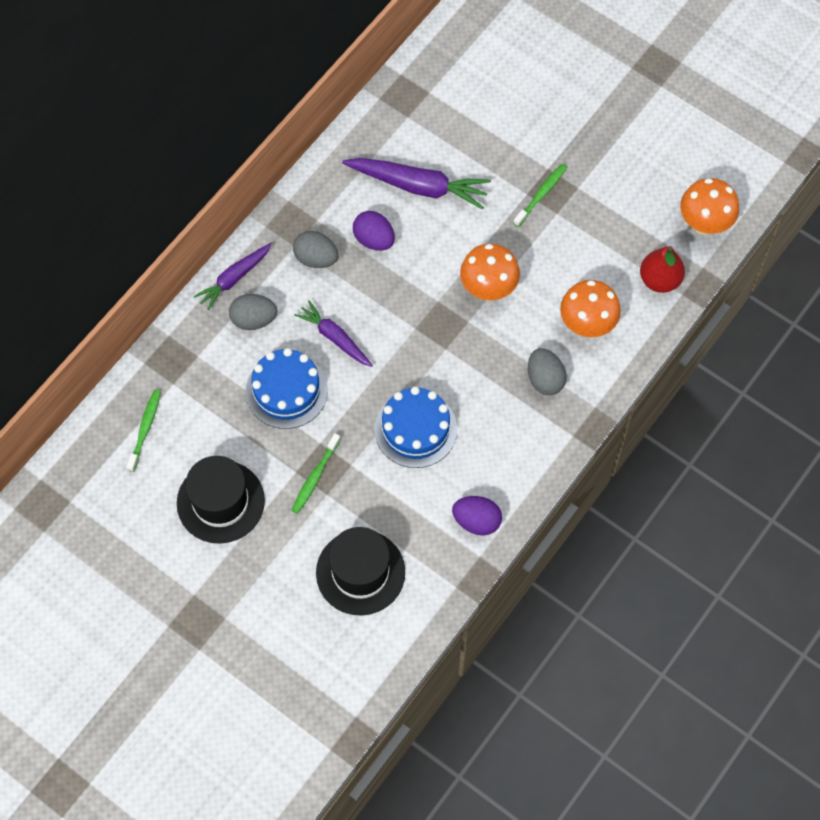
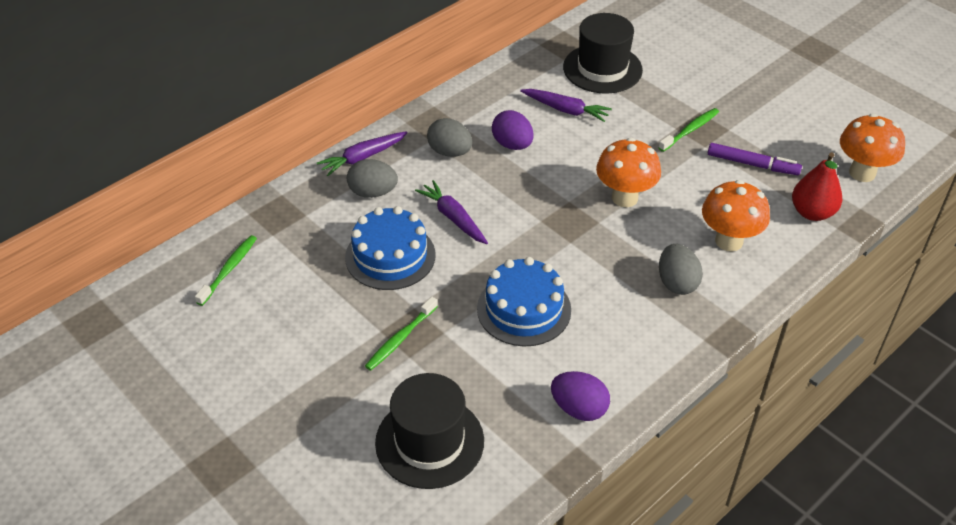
camera: 10 degrees right, 20 degrees down
black hat [177,456,265,544] -> black hat moved to [563,13,643,94]
purple carrot [342,158,491,210] -> purple carrot [520,89,612,122], size x0.62
none -> purple marker [708,143,802,175]

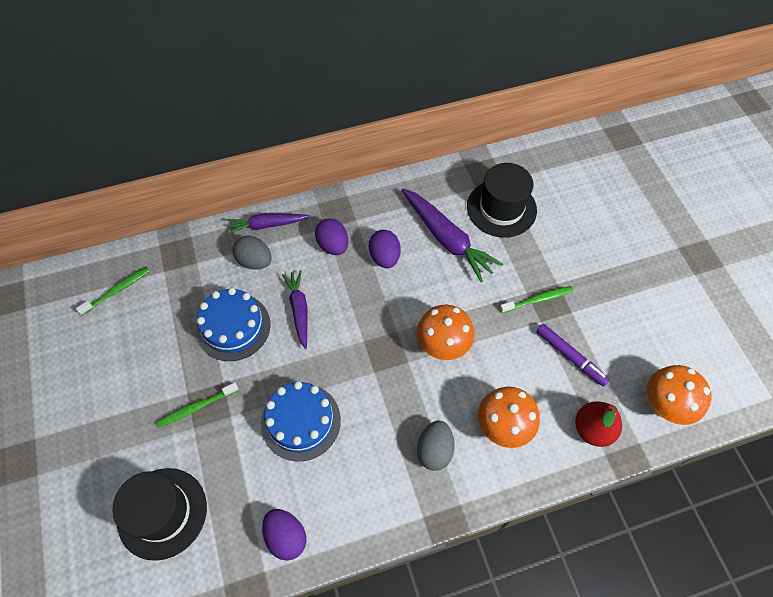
camera: 25 degrees right, 15 degrees up
grey egg [427,118,473,157] -> purple egg [315,218,349,255]
purple carrot [520,89,612,122] -> purple carrot [402,188,503,282], size x1.60

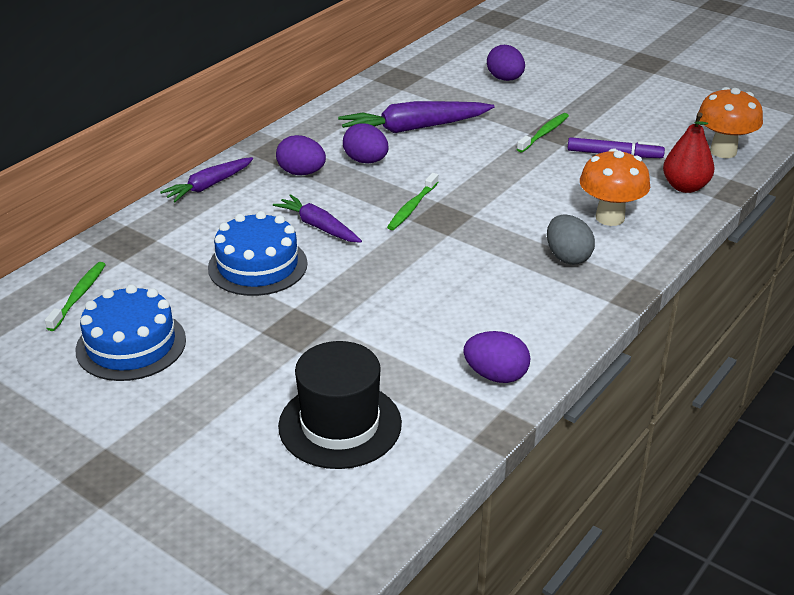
camera: 35 degrees left, 25 degrees down
green toothbrush [156,383,239,428] -> green toothbrush moved to [387,173,438,230]
grey egg [233,236,272,270] -> none
blue cake [261,381,341,461] -> blue cake moved to [75,284,186,381]
purple carrot [402,188,503,282] -> purple carrot turned 150 degrees clockwise [338,101,494,133]
orange mushroom [417,304,475,360] -> none
black hat [467,163,537,238] -> none
none -> purple egg [487,45,525,81]

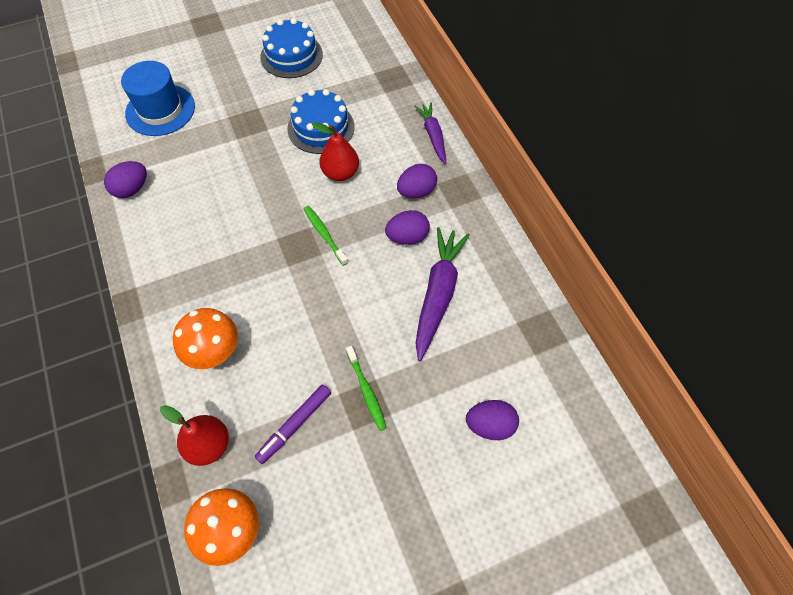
camera: 120 degrees right, 25 degrees up
green toothbrush [45,262,106,331] -> none
purple carrot [273,194,362,243] -> red pear [312,122,359,181]
black hat [278,341,402,469] -> blue hat [121,61,195,136]
grey egg [547,214,595,265] -> none

